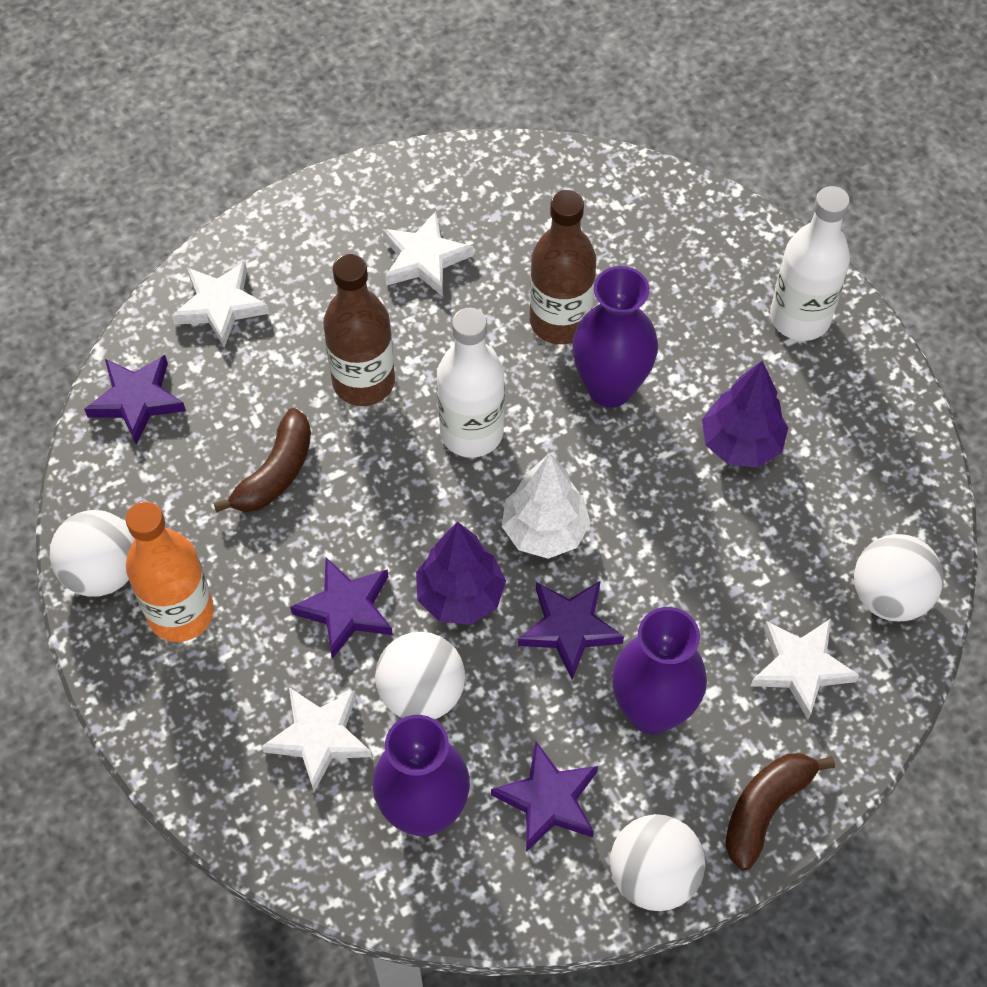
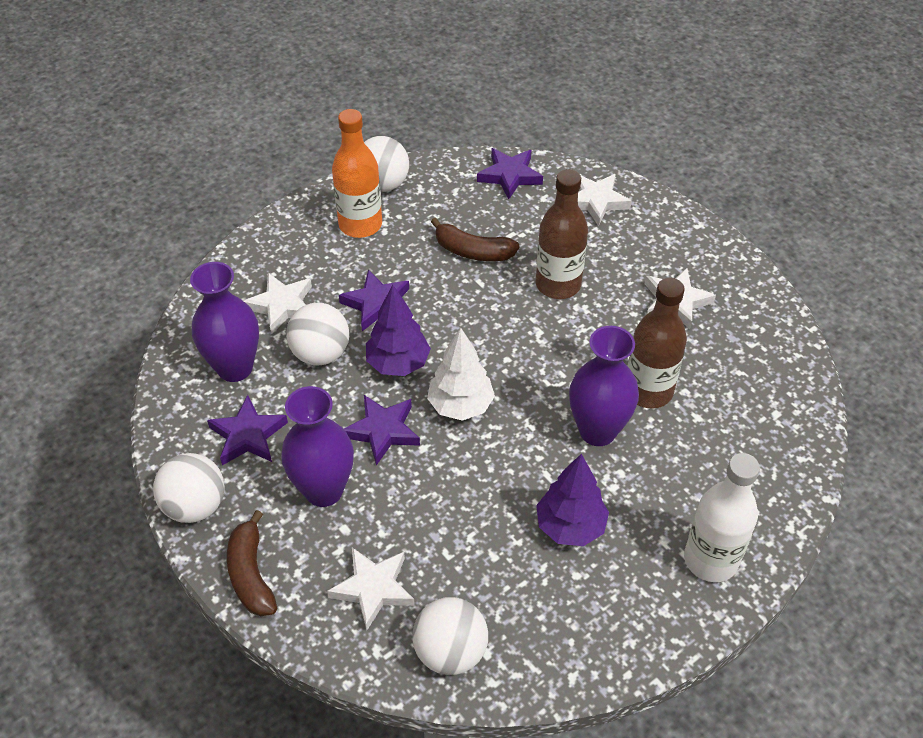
camera: 80 degrees right, 10 degrees down
white bottle [437,308,505,457] -> none
brown banana [725,753,835,870] -> brown banana turned 135 degrees counterclockwise [227,510,277,616]

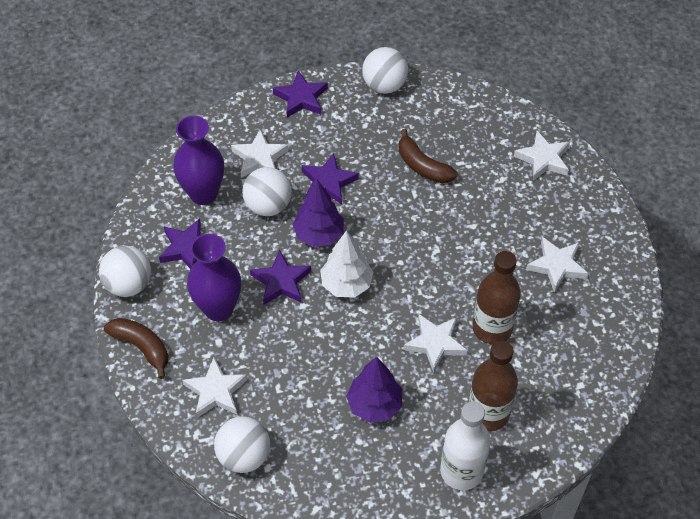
camera: 25 degrees right, 5 degrees up
brown banana [227,510,277,616] -> brown banana turned 120 degrees clockwise [104,318,168,379]
orange bottle [332,109,382,238] -> none
purple star [477,148,543,199] -> purple star moved to [273,71,328,118]
brown bottle [536,169,588,299] -> brown bottle moved to [469,340,518,431]
purple vase [569,326,639,446] -> white star [404,314,468,373]

